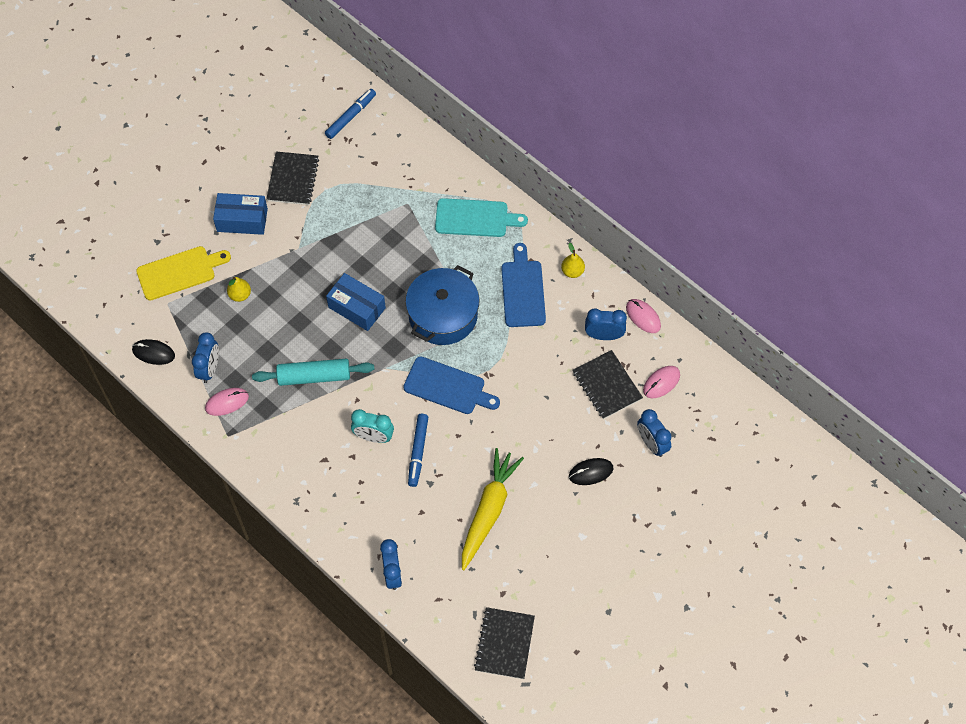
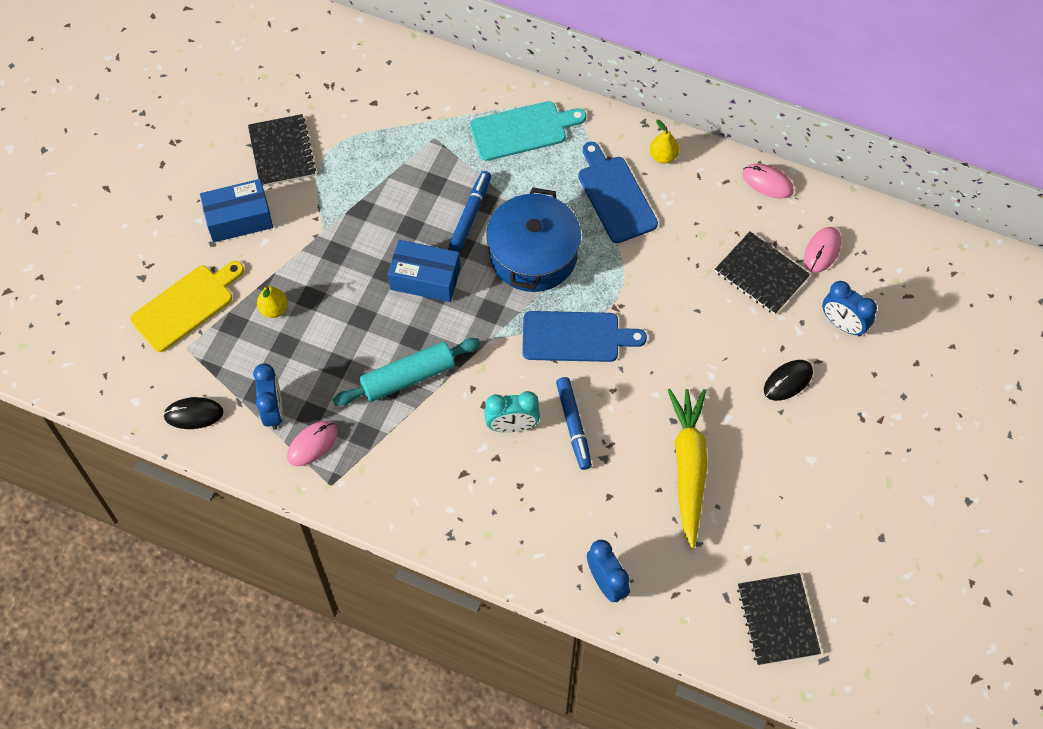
camera: 20 degrees left, 0 degrees up
blue marker [325,89,376,139] -> blue marker moved to [449,171,491,251]
blue clock [585,308,627,340] -> none

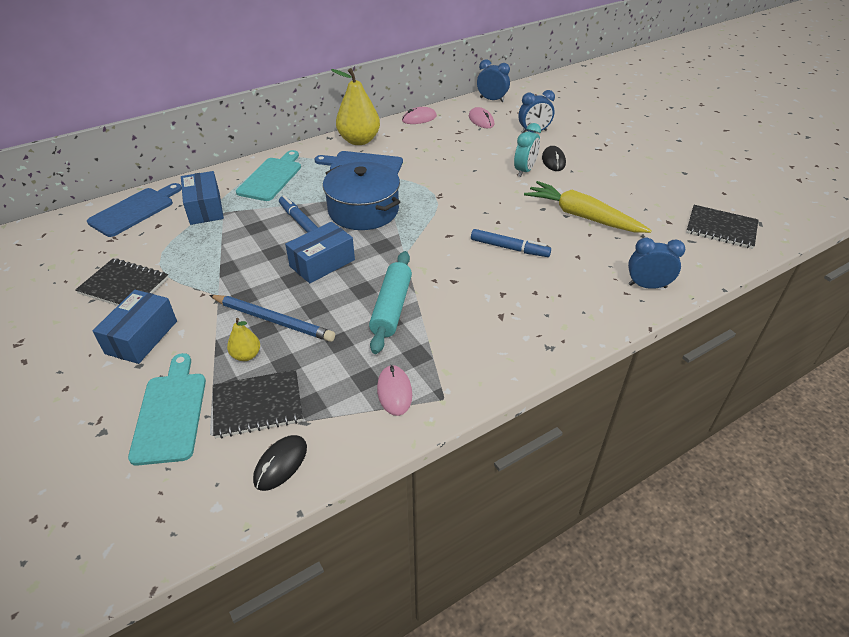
camera: 55 degrees left, 20 degrees down
yellow cutting board [130,261,244,352] -> turquoise cutting board [128,353,206,466]
blue clock [253,363,283,430] -> blue clock moved to [477,59,510,102]
turquoise clock [484,391,540,433] -> turquoise clock moved to [514,123,541,177]
blue cutting board [522,311,647,362] -> blue cutting board moved to [87,183,182,237]
yellow pear [650,120,679,164] -> yellow pear [331,68,380,145], size x2.06
black notebook [715,232,810,315] -> black notebook moved to [213,370,303,438]
none -> blue box [181,171,224,225]
none -> blue pencil [209,295,335,342]

